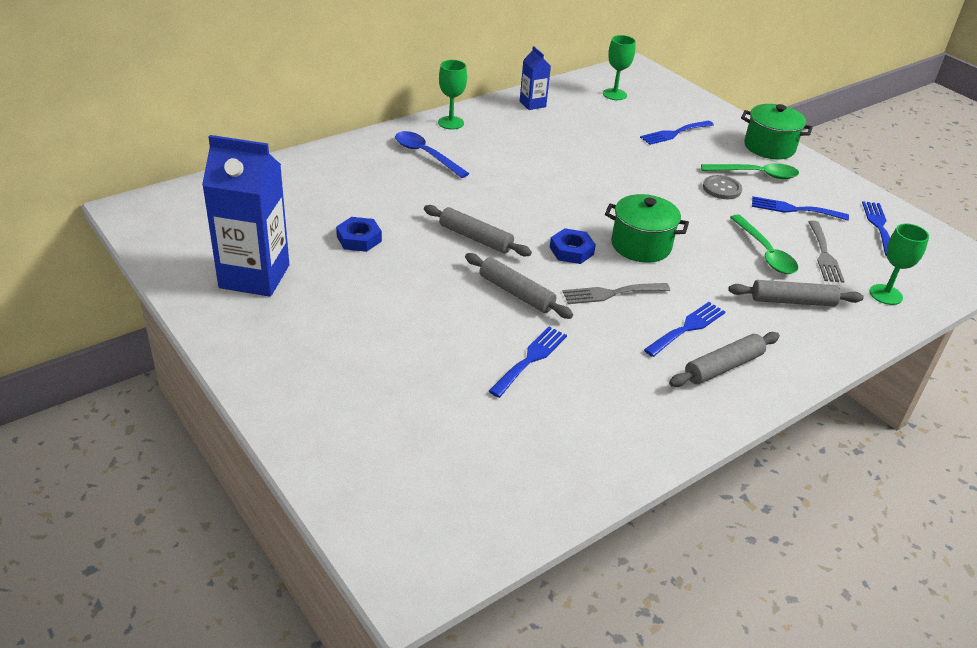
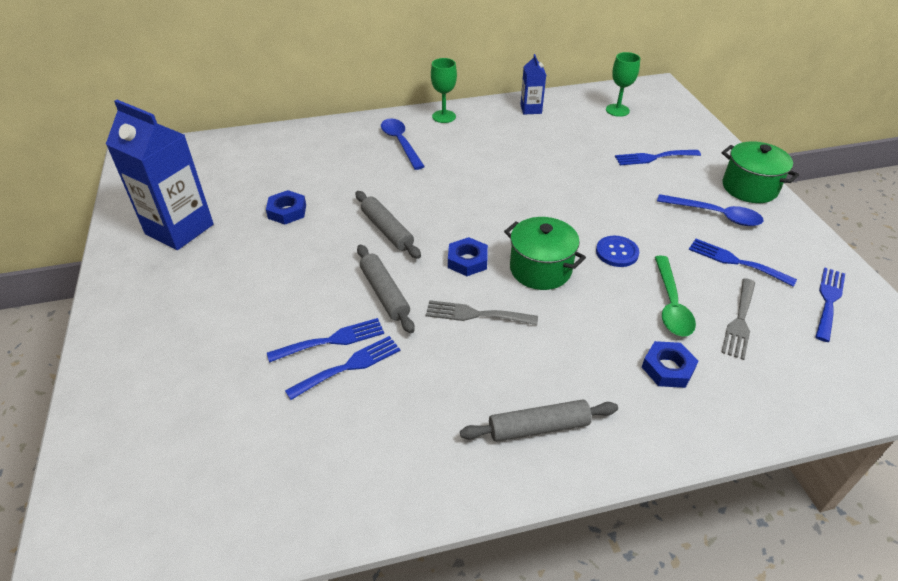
camera: 25 degrees right, 5 degrees up
blue fork [644,302,725,357] -> blue fork moved to [267,318,384,363]
green spoon [701,163,799,179] -> blue spoon [657,194,764,226]
grey button [703,175,742,199] -> none
grey rolling pin [728,280,864,307] -> blue nut [642,341,698,388]
green goblet [870,223,929,305] -> none
none -> blue button [596,236,639,267]

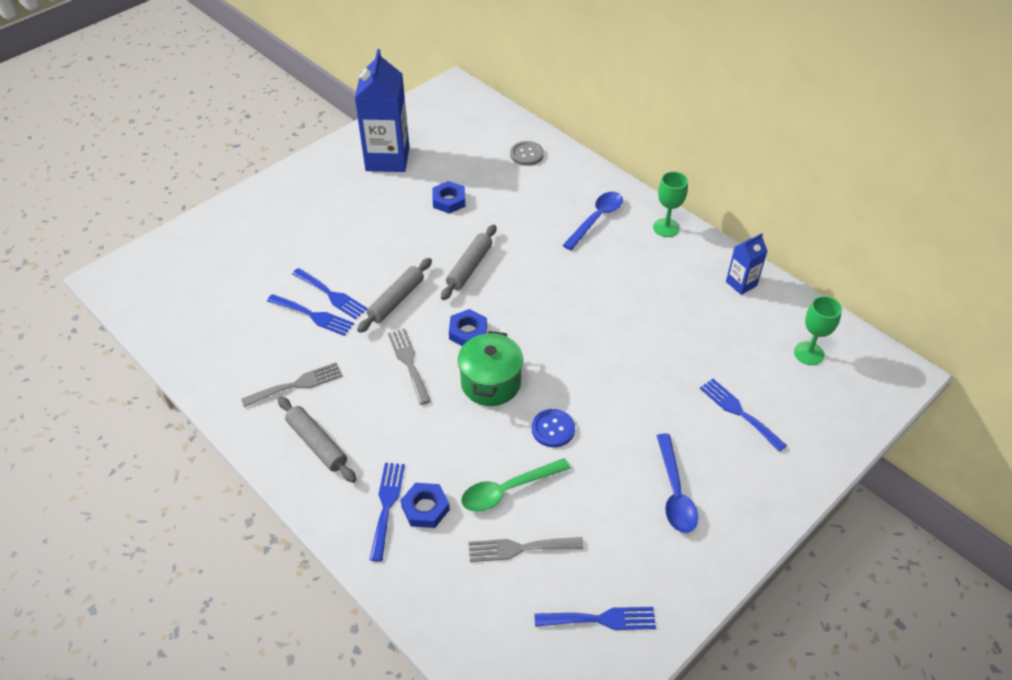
camera: 60 degrees right, 5 degrees up
blue fork [689,239,797,287] -> blue fork moved to [369,463,405,562]
green pot [722,141,799,203] -> none
none -> grey fork [241,362,343,407]
none -> grey button [510,141,544,166]

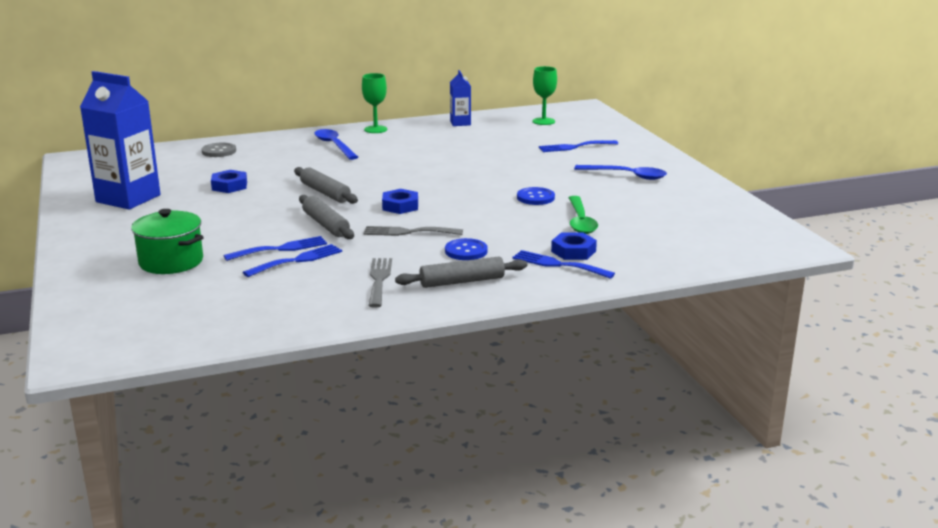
camera: 65 degrees left, 25 degrees down
green pot [458,331,523,406] -> green pot moved to [131,209,204,274]
grey fork [469,537,584,562] -> none
blue fork [534,607,656,630] -> none
none -> blue button [445,238,488,260]

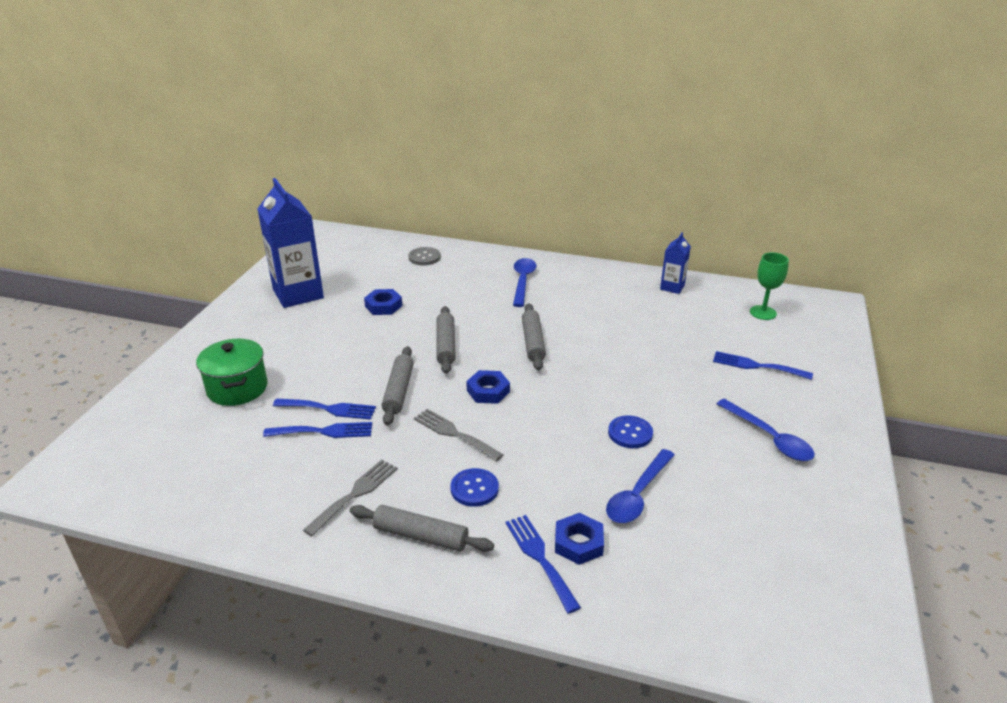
camera: 35 degrees right, 10 degrees up
green goblet [362,73,387,133] -> none
green spoon [569,196,598,234] -> blue spoon [606,449,675,523]
none -> grey rolling pin [522,304,546,370]

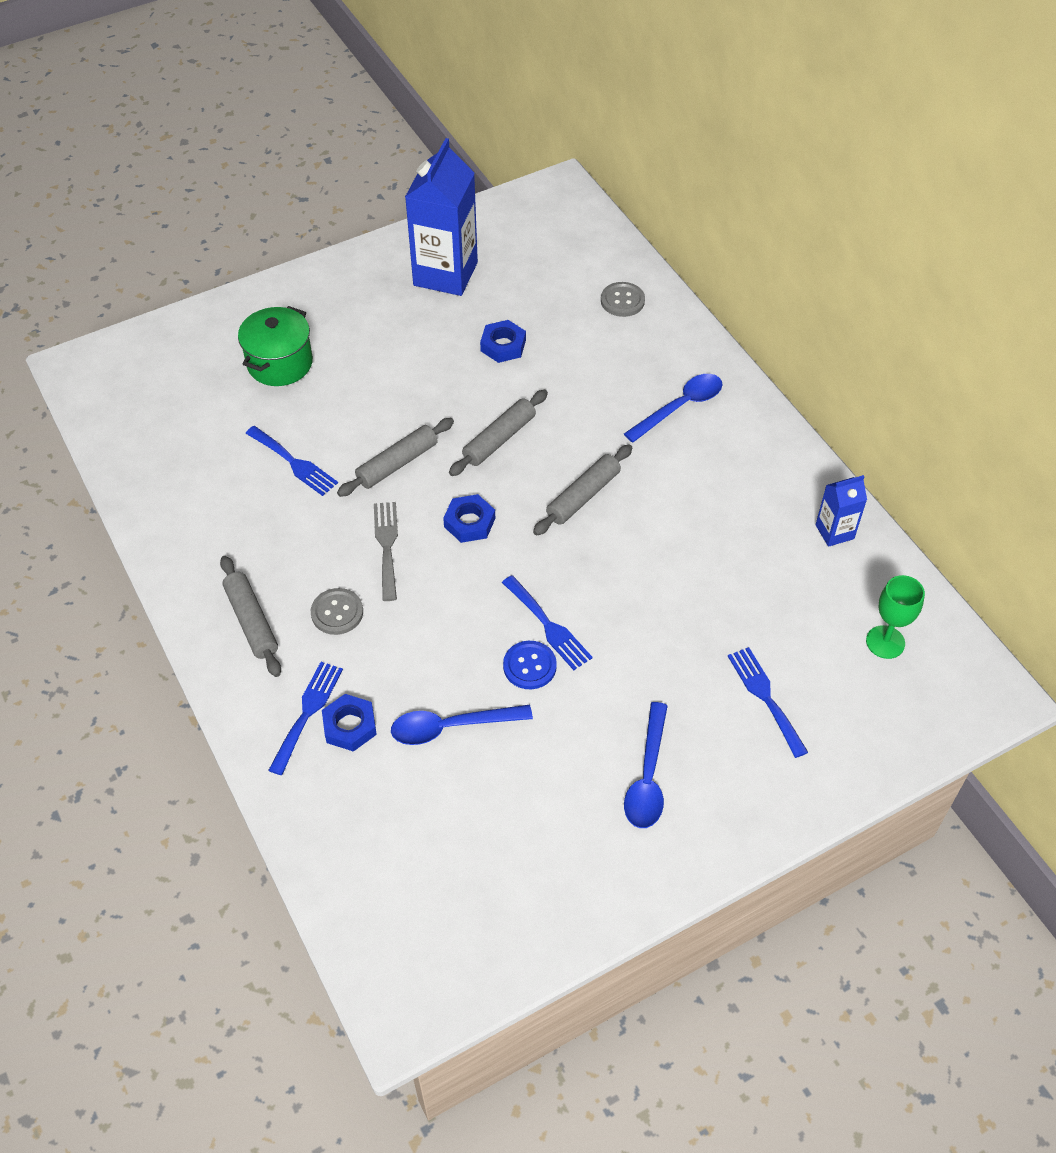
camera: 45 degrees right, 20 degrees up
blue fork [273,399,376,420] -> blue fork moved to [502,575,593,670]
grey fork [303,460,398,536] -> none
blue button [450,468,499,507] -> grey button [311,588,363,635]

